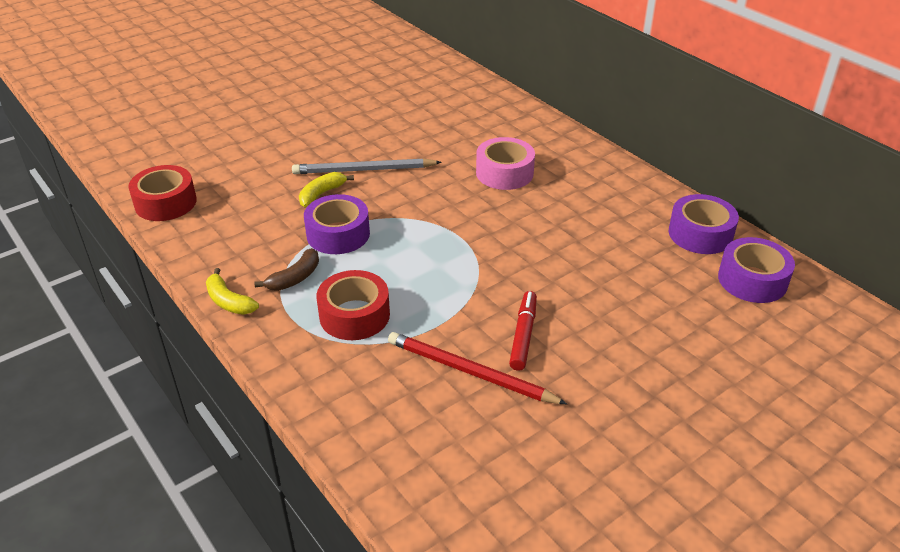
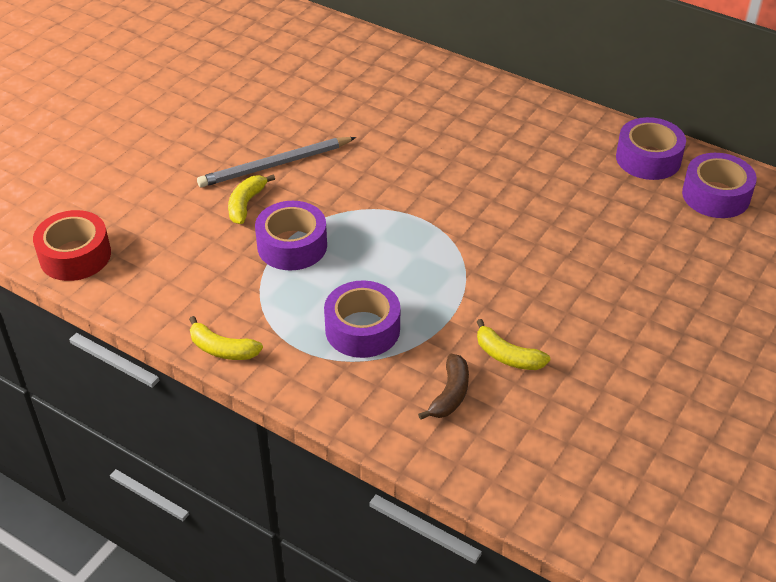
camera: 20 degrees left, 5 degrees up
brown banana [254,248,319,291] -> brown banana moved to [418,354,469,420]
red tape [316,270,390,340] -> purple tape [324,280,400,358]
red pencil [388,332,567,404] -> yellow banana [477,319,550,370]
pink tape [476,137,535,190] -> none
red marker [509,291,537,371] -> none

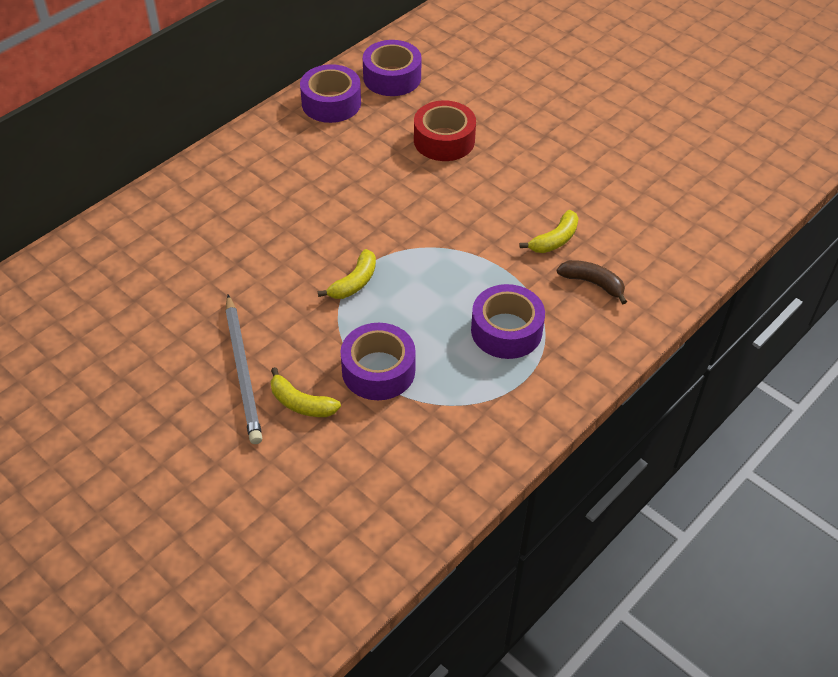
camera: 80 degrees left, 5 degrees up
red tape [33,210,111,281] -> red tape moved to [414,100,476,161]
yellow banana [189,316,263,360] -> yellow banana moved to [318,249,376,299]

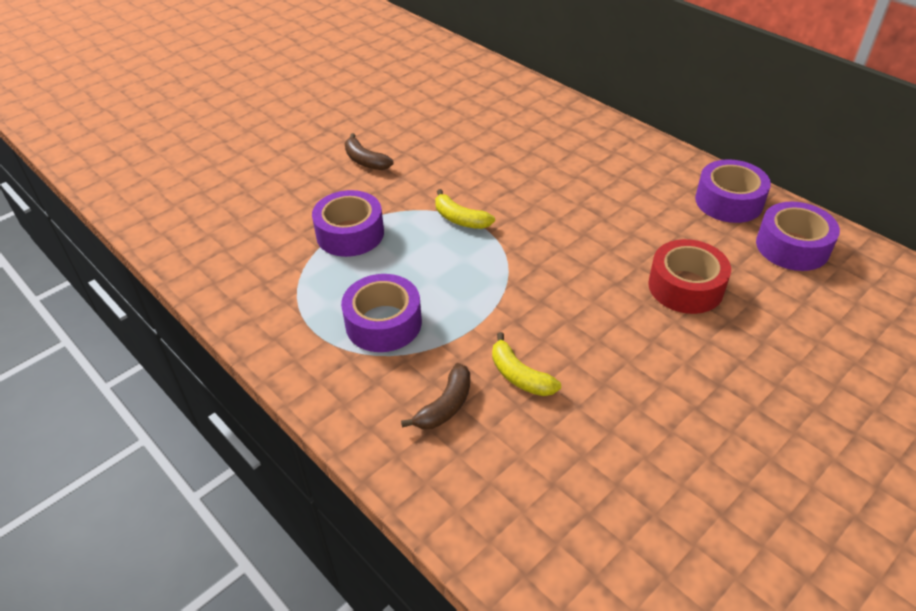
camera: 95 degrees right, 5 degrees down
grey pencil [225,295,262,444] -> brown banana [345,133,393,170]
yellow banana [270,367,341,417] -> none

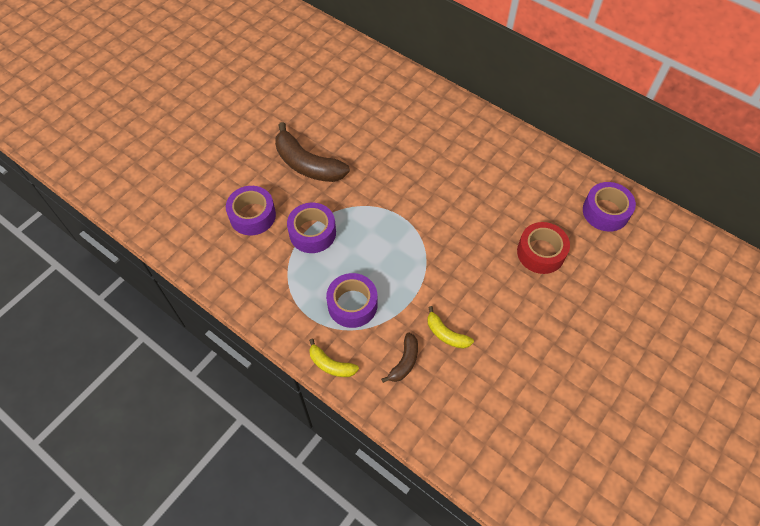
camera: 10 degrees left, 15 degrees up
brown banana [345,133,393,170] -> brown banana [275,122,350,182], size x1.89
yellow banana [435,189,495,229] -> yellow banana moved to [309,339,359,377]
purple tape [695,159,771,223] -> purple tape moved to [226,186,276,235]

